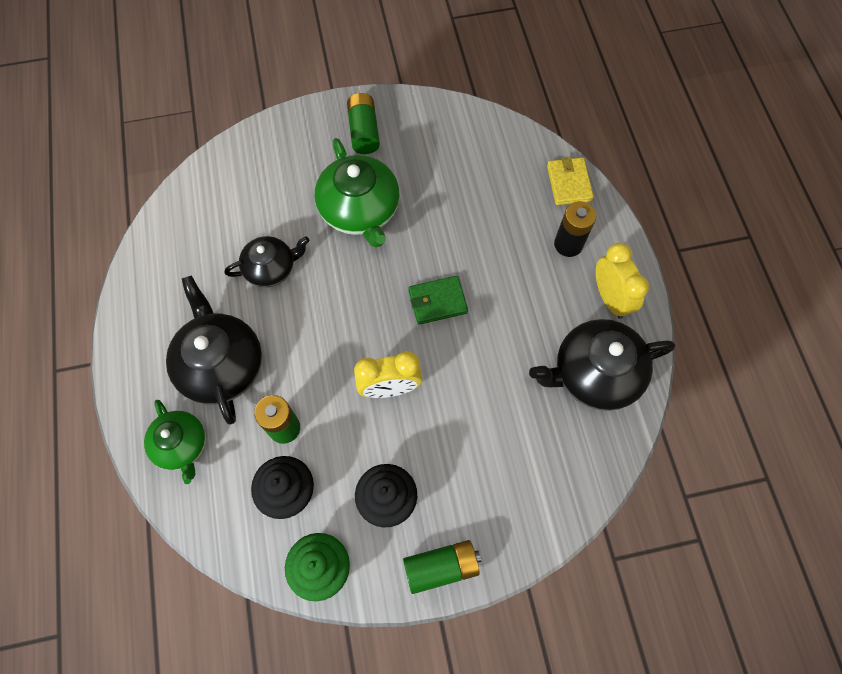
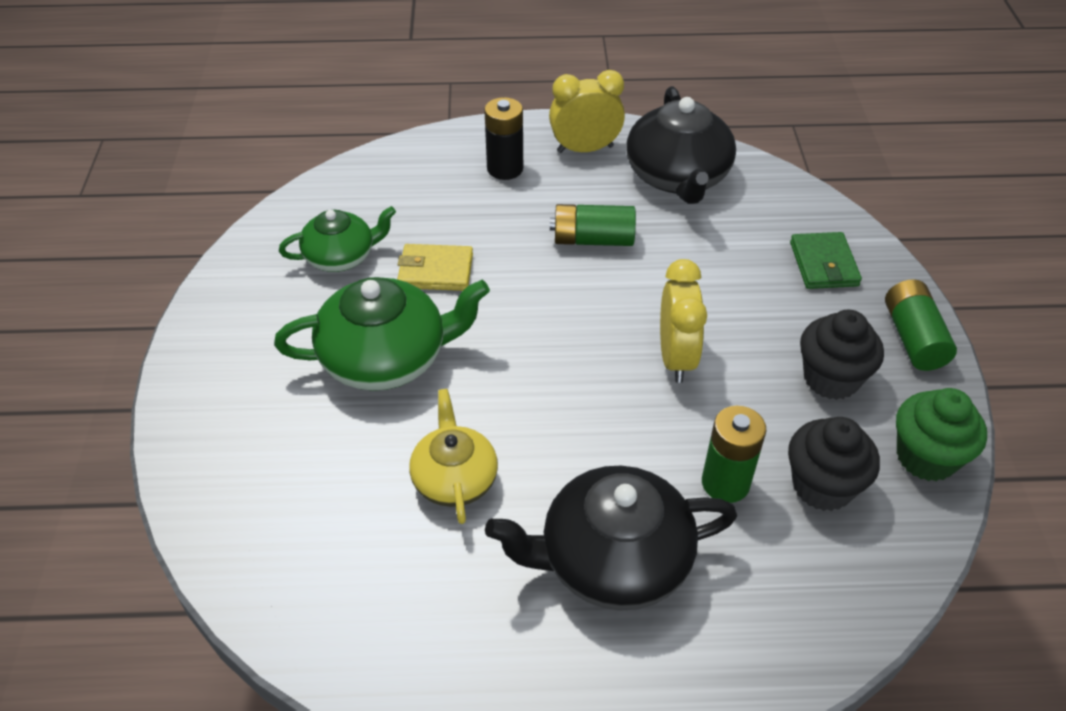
camera: 80 degrees left, 20 degrees down
green teapot [144,400,206,484] -> green teapot moved to [279,206,396,272]
black teapot [225,236,309,287] -> yellow teapot [409,389,498,524]
green battery [347,93,380,154] -> green battery moved to [550,204,636,246]
green wallet [408,276,468,325] -> green wallet moved to [790,232,862,289]
yellow wallet [547,157,594,205] -> yellow wallet moved to [397,244,473,291]

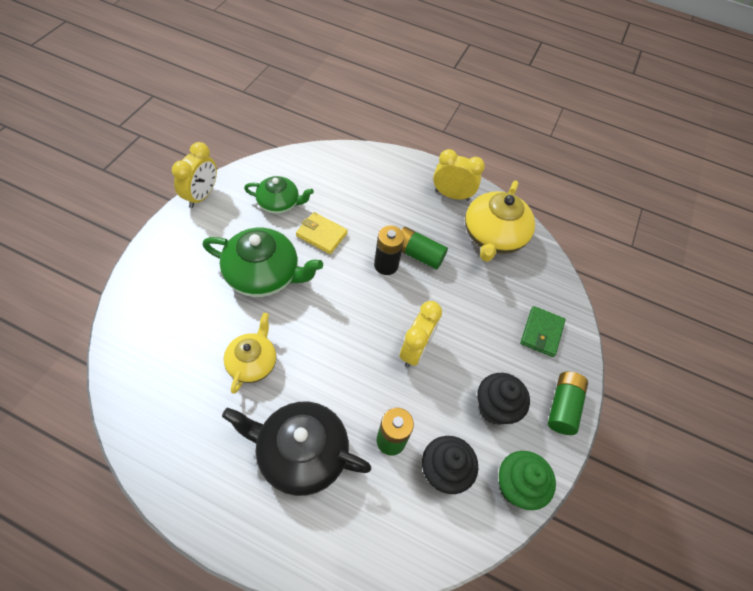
camera: 20 degrees right, 10 degrees up
black battery [484,97,523,180] -> black battery moved to [374,225,404,275]
black teapot [626,86,736,204] -> yellow teapot [465,180,535,262]
none -> yellow clock [172,142,217,208]

